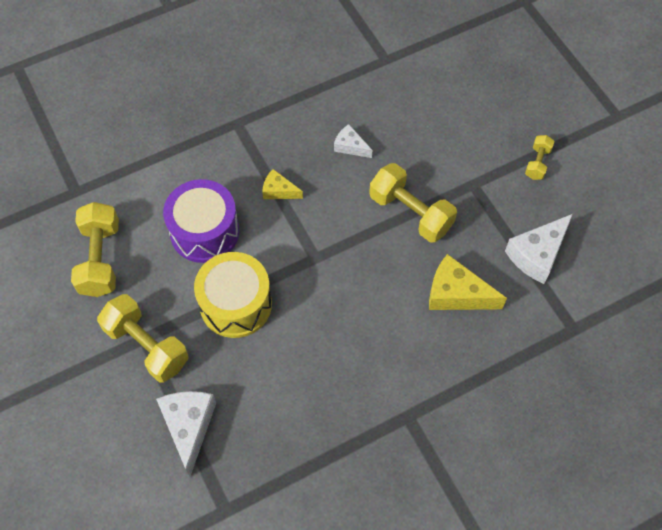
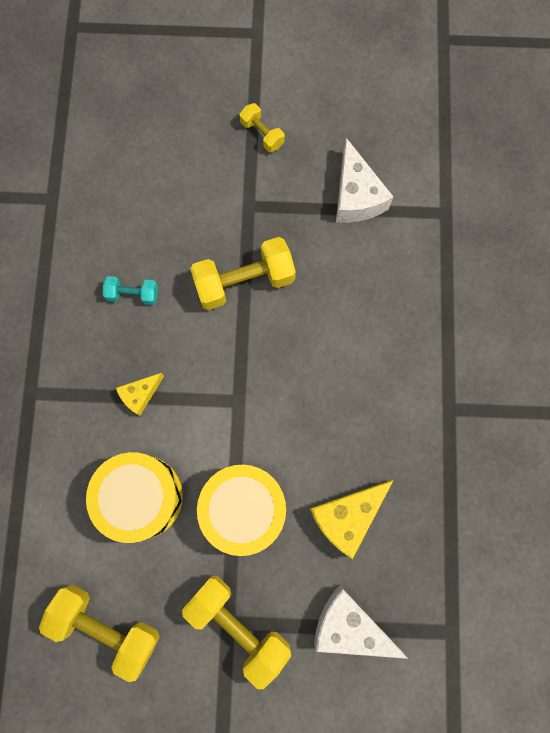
camera: 60 degrees left, 15 degrees up
yellow dumbbell [97,294,189,382] -> yellow dumbbell turned 60 degrees clockwise [182,576,291,689]
purple drum [163,179,240,263] -> yellow drum [86,452,183,543]
white cheese [334,124,372,158] -> turquoise dumbbell [103,276,158,305]
yellow cheese [429,254,507,310] -> yellow cheese moved to [310,480,394,559]

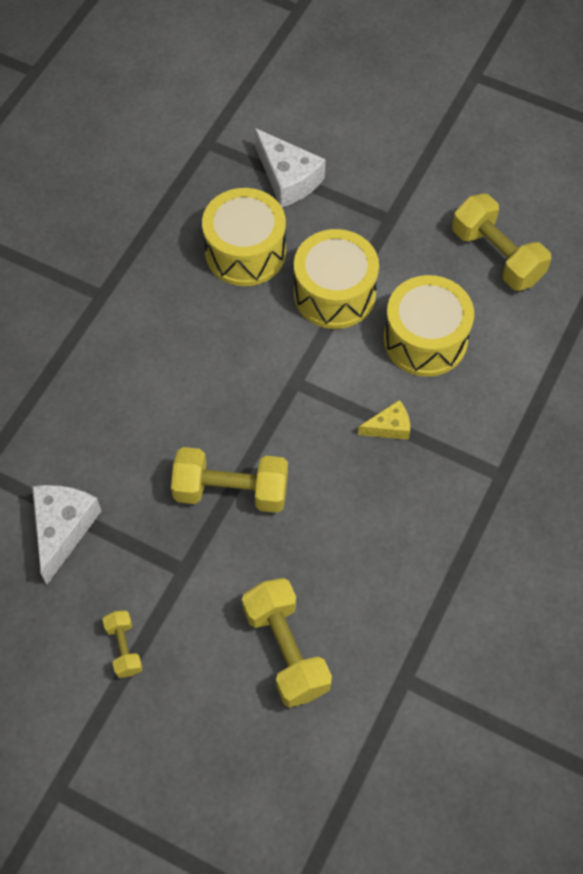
camera: 155 degrees left, 15 degrees down
turquoise dumbbell [103,276,158,305] -> none
yellow dumbbell [182,576,291,689] -> yellow dumbbell moved to [242,578,332,708]
yellow cheese [310,480,394,559] -> yellow drum [202,188,286,286]

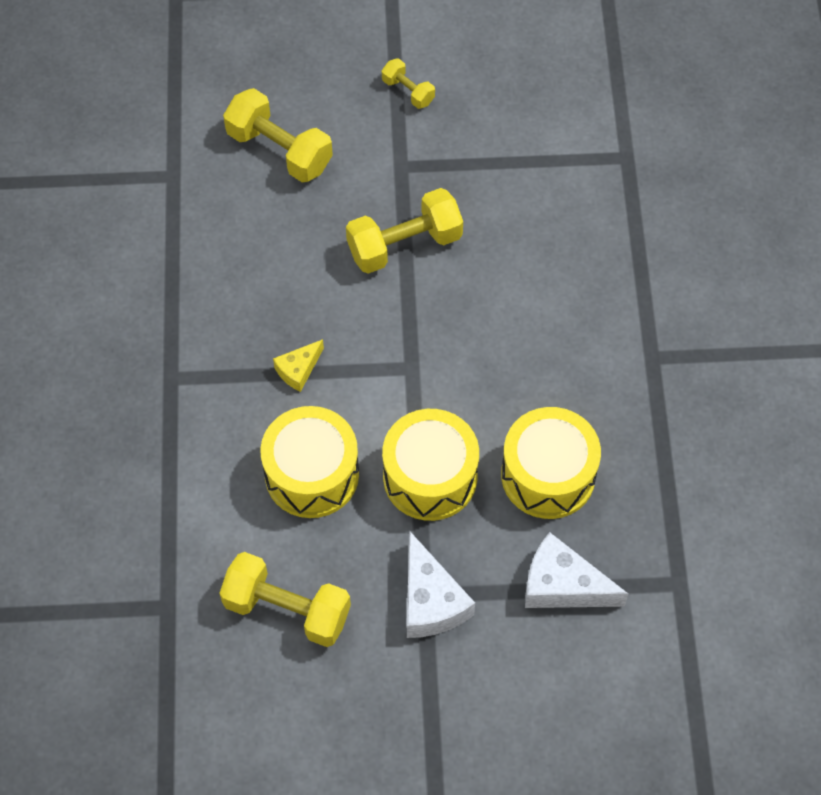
camera: 150 degrees right, 0 degrees up
white cheese [32,485,101,585] -> white cheese moved to [407,532,475,638]

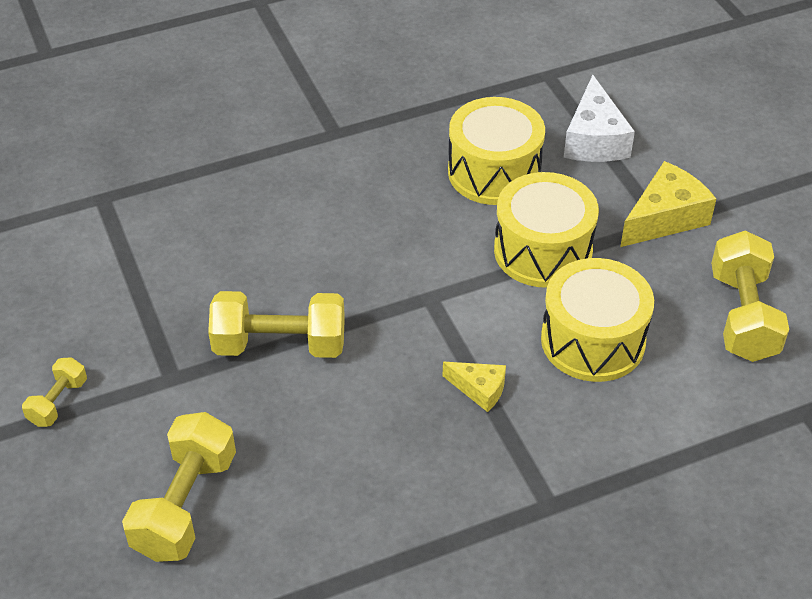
camera: 110 degrees left, 15 degrees down
yellow dumbbell [346,188,463,274] -> yellow dumbbell turned 45 degrees counterclockwise [208,291,345,358]
white cheese [407,532,475,638] -> yellow cheese [620,161,716,247]

